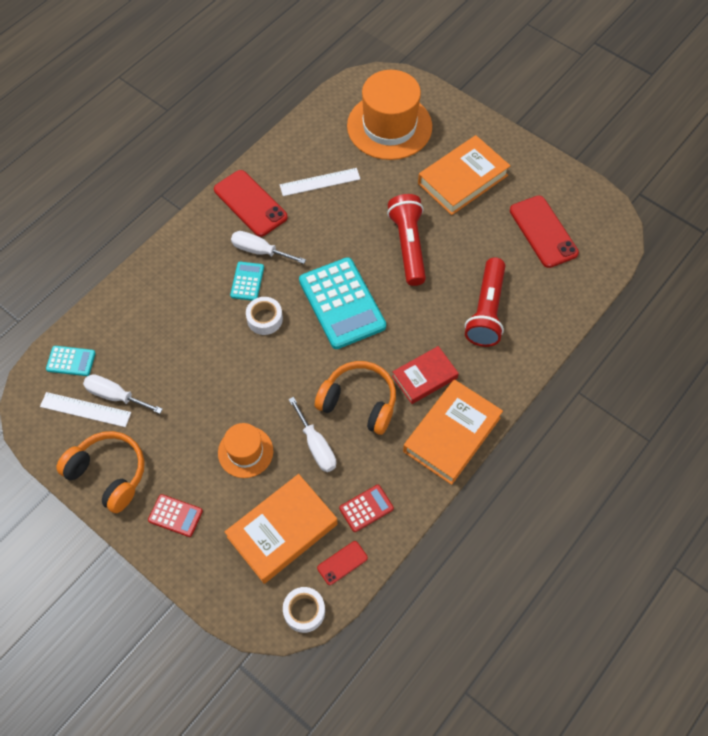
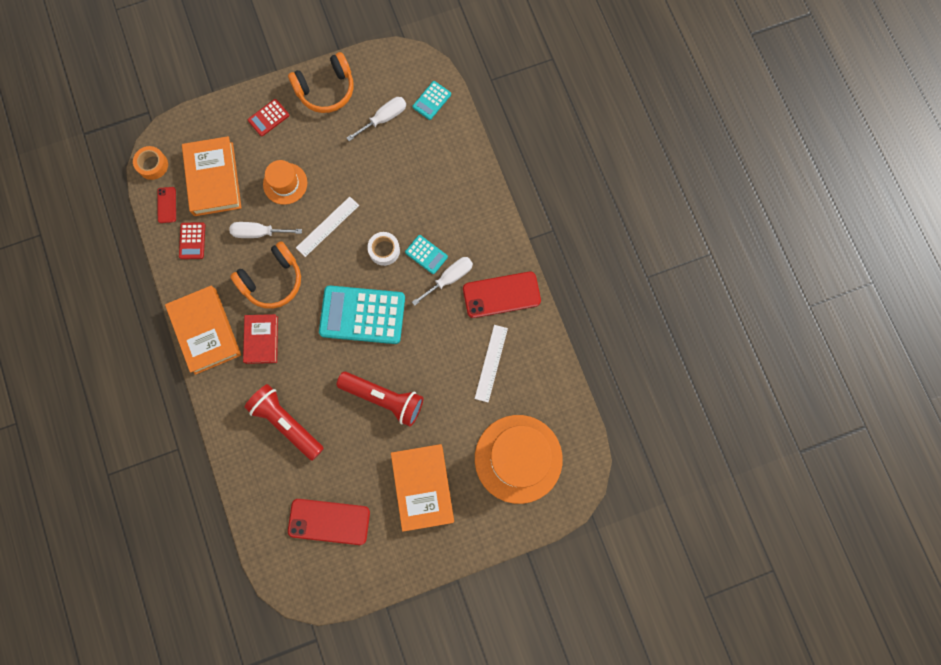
camera: 120 degrees right, 15 degrees up
white ruler [40,392,131,427] -> white ruler moved to [296,196,359,257]
white tape [283,587,325,633] -> orange tape [133,146,168,180]

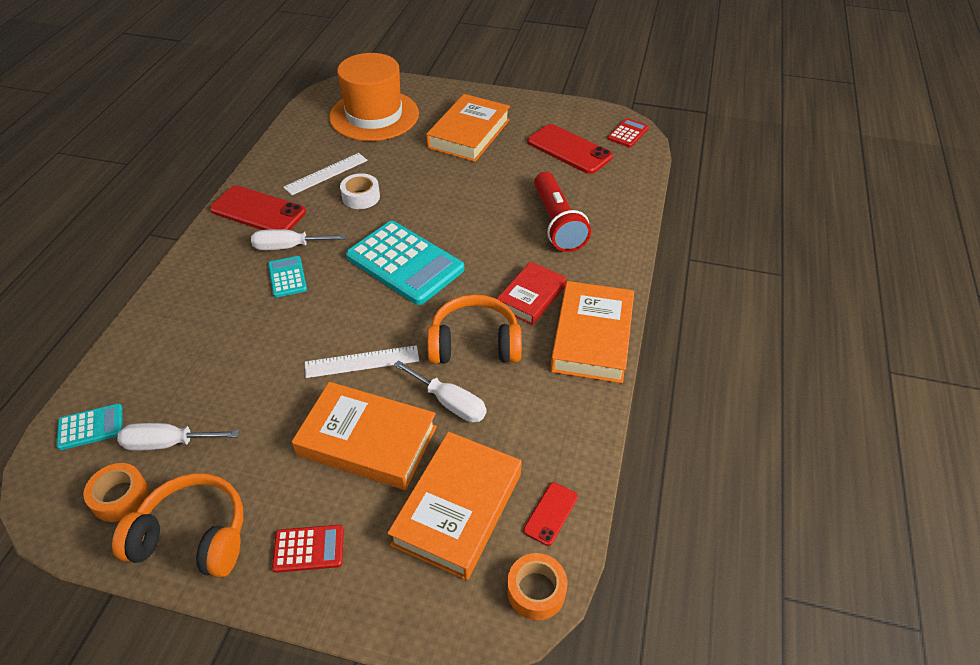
camera: 145 degrees left, 30 degrees down
red calculator [179,222,205,259] -> red calculator moved to [608,118,649,147]
orange hat [263,160,307,205] -> orange book [292,382,437,490]
red flashlight [337,372,423,427] -> none
white tape [367,232,400,266] -> white tape moved to [340,173,380,209]
none -> orange tape [84,463,149,522]

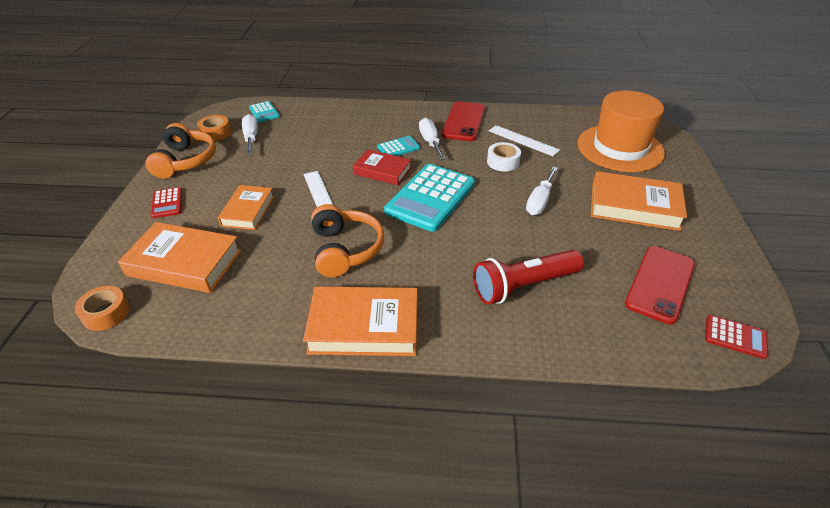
camera: 80 degrees right, 5 degrees down
orange book [292,382,437,490] -> orange book [218,185,274,230], size x0.64
white screwdriver [394,360,486,423] -> white screwdriver moved to [526,167,558,215]
red book [497,262,566,325] -> red book moved to [353,149,411,185]
red phone [523,482,578,546] -> none

